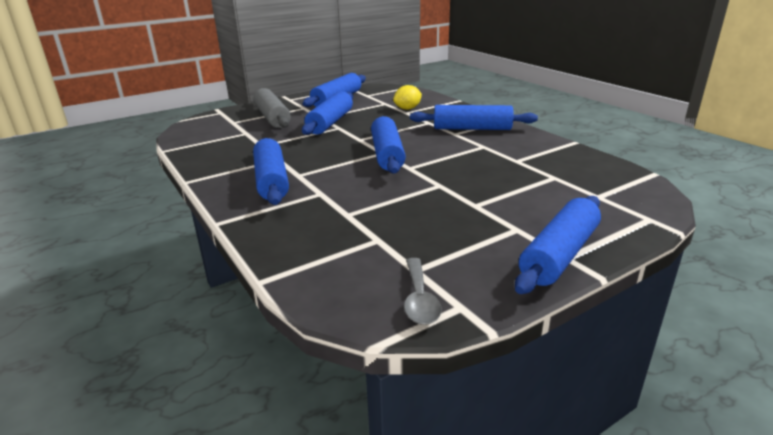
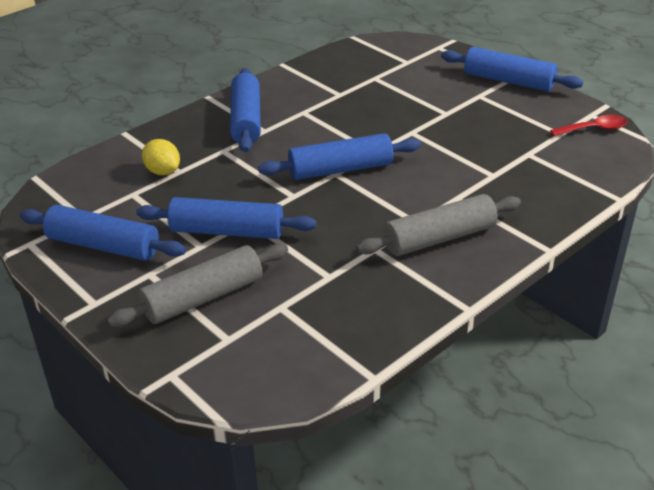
camera: 100 degrees left, 10 degrees up
blue rolling pin [253,138,289,205] -> grey rolling pin [356,194,521,256]
grey spoon [404,258,442,325] -> red spoon [550,115,627,136]

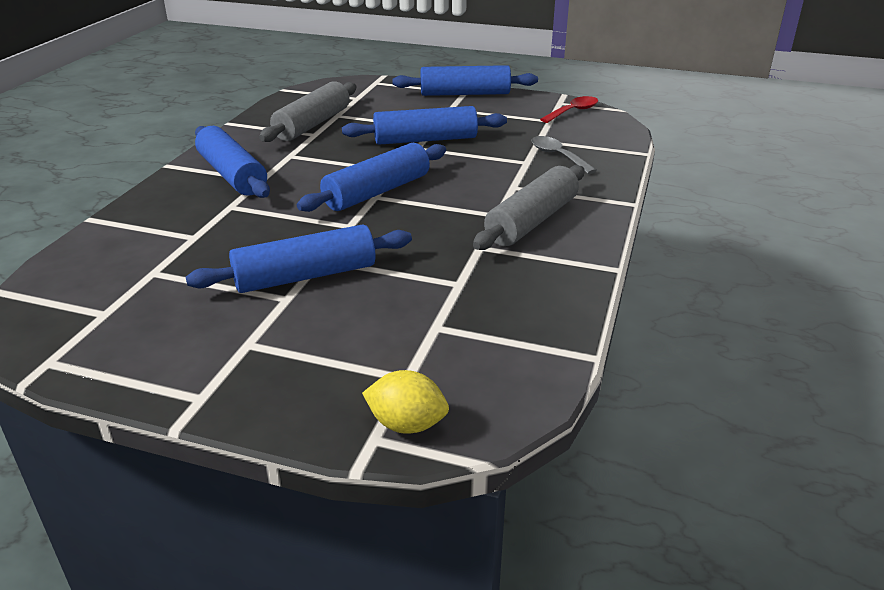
camera: 30 degrees left, 5 degrees down
blue rolling pin [20,205,186,261] -> blue rolling pin moved to [342,106,507,145]
grey rolling pin [107,244,288,327] -> grey rolling pin moved to [259,81,356,142]
yellow lemon [142,139,180,175] -> yellow lemon moved to [362,370,449,434]
none -> grey spoon [531,136,597,174]

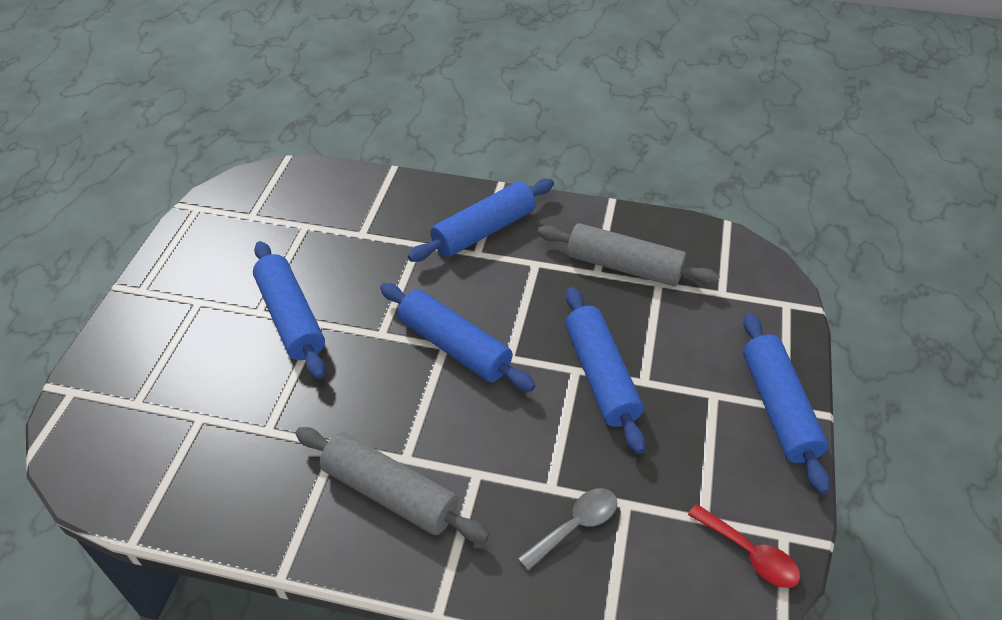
camera: 85 degrees right, 15 degrees up
yellow lemon [362,370,449,434] -> none

